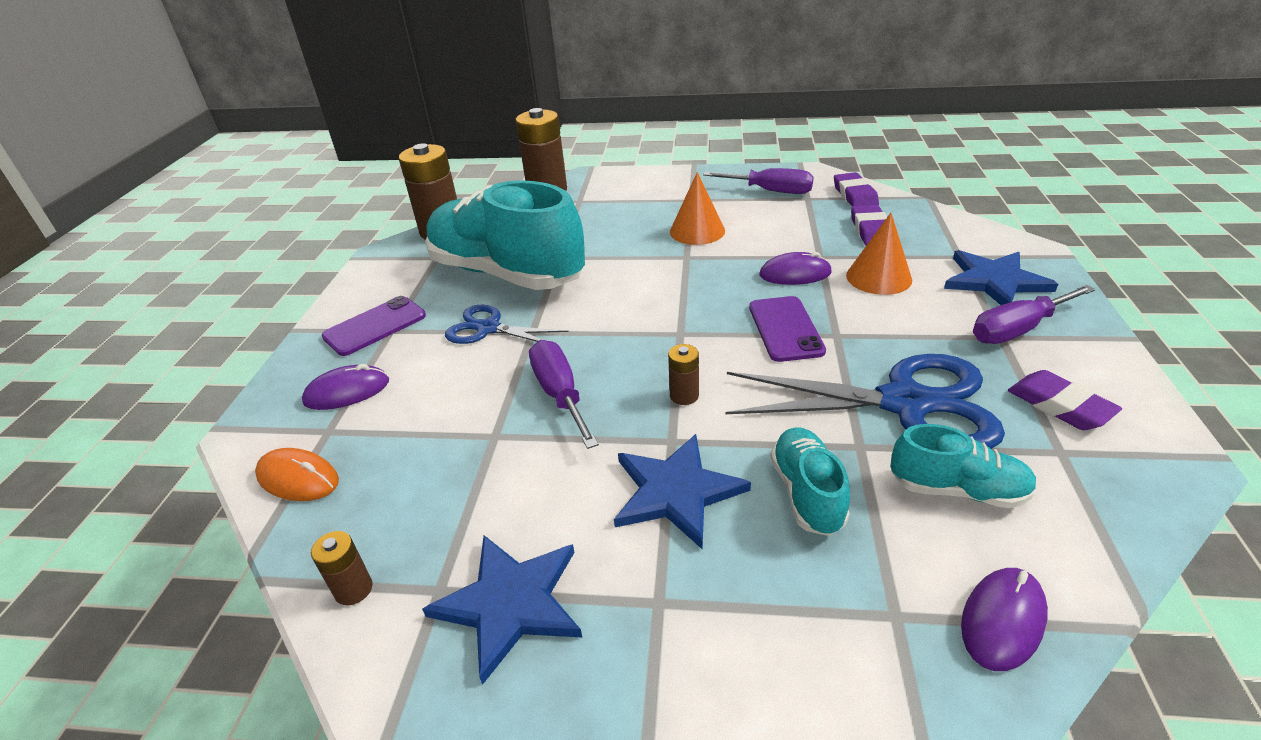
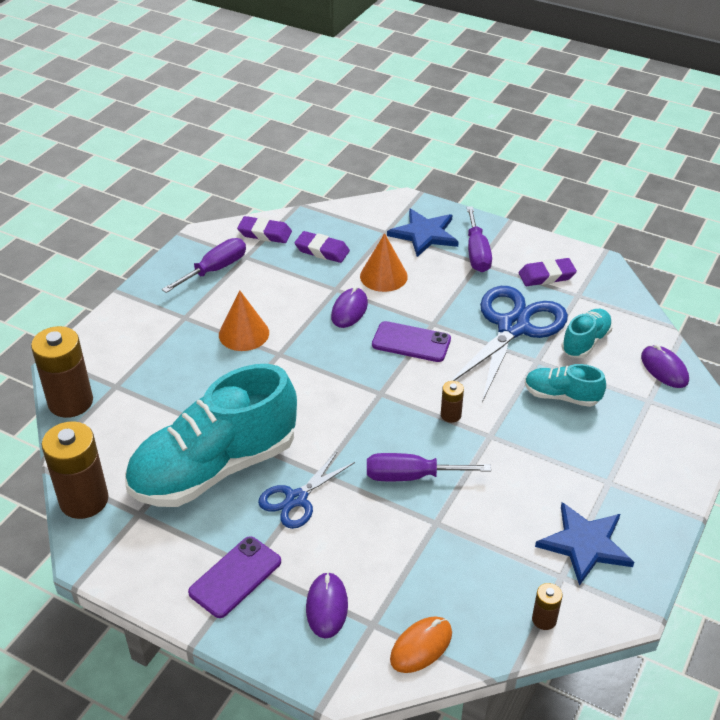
camera: 70 degrees left, 5 degrees up
purple phone [322,296,426,356] -> purple phone turned 60 degrees clockwise [188,536,281,618]
blue star [614,434,751,549] -> none

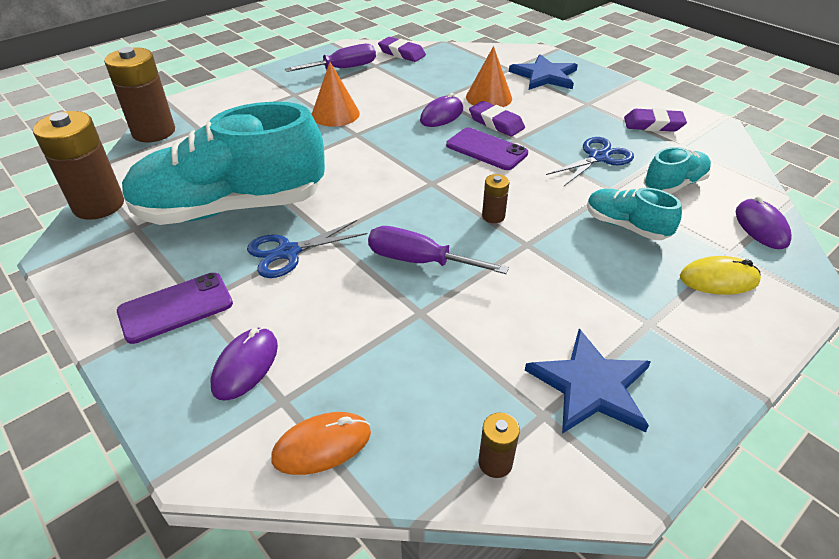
camera: 20 degrees right, 0 degrees up
purple eraser [295,231,350,263] -> purple eraser moved to [469,101,525,136]
blue scissors [451,286,568,402] -> blue scissors [546,137,634,186], size x0.56
purple screwdriver [466,206,492,272] -> none
none -> yellow mouse [680,256,761,295]

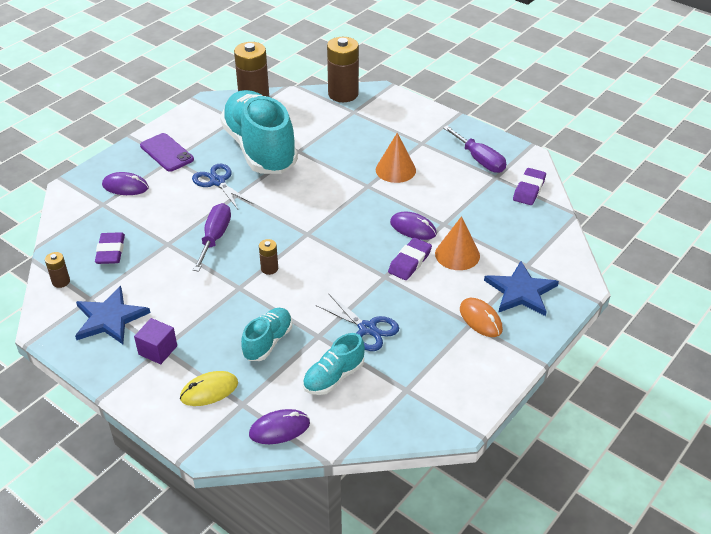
camera: 80 degrees right, 0 degrees up
orange mouse [271,412,371,475] -> orange mouse moved to [460,298,503,337]
purple phone [446,127,528,170] -> none
purple eraser [624,108,687,132] -> purple eraser moved to [95,232,125,264]
turquoise shoe [644,147,711,194] -> turquoise shoe turned 90 degrees clockwise [303,333,365,395]
yellow mouse [680,256,761,295] -> yellow mouse turned 75 degrees clockwise [180,371,238,406]
none -> purple cube [134,318,177,364]

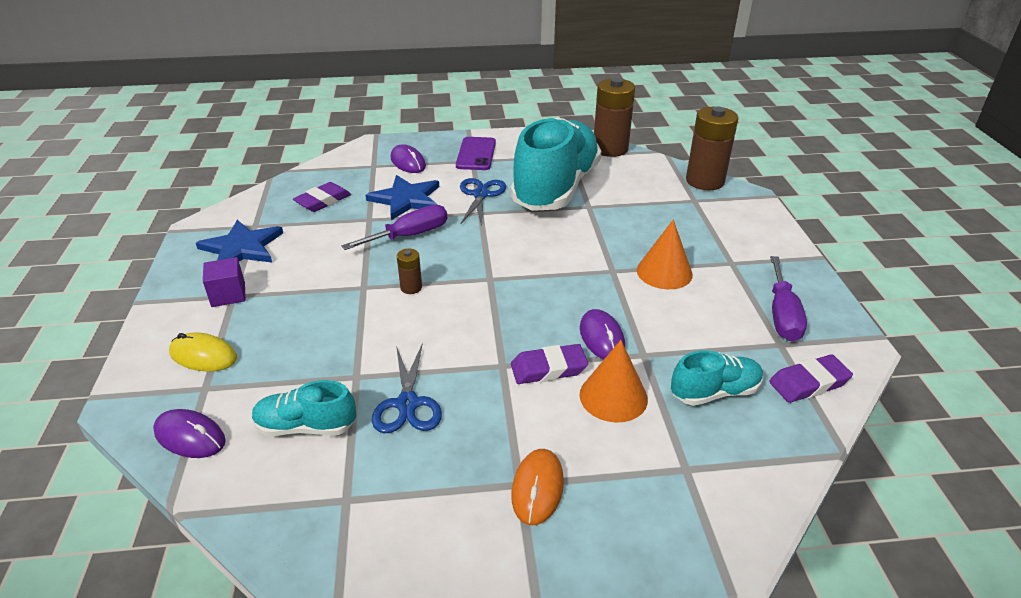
camera: 45 degrees right, 5 degrees down
brown battery [45,252,70,288] -> none
turquoise shoe [241,308,292,361] -> turquoise shoe moved to [671,350,764,406]
blue star [484,261,559,316] -> blue star moved to [366,175,439,220]

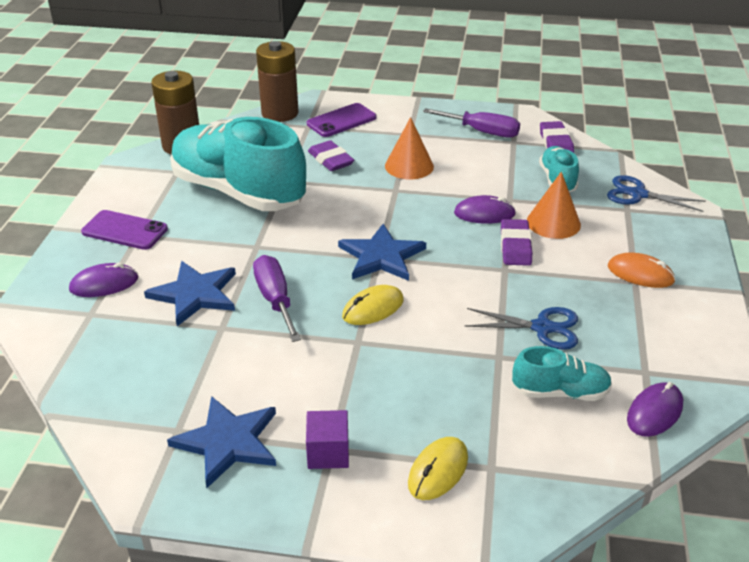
camera: 75 degrees left, 0 degrees up
purple mouse [153,409,226,458] -> purple mouse moved to [627,382,683,437]
turquoise shoe [252,380,356,436] -> turquoise shoe turned 105 degrees counterclockwise [512,346,612,401]
purple eraser [293,182,351,212] -> purple eraser moved to [308,140,354,171]
brown battery [397,249,422,294] -> yellow mouse [342,285,404,325]
blue scissors [460,178,506,227] -> blue scissors moved to [607,175,706,212]
none -> purple phone [307,103,377,137]
none -> blue star [338,224,426,281]

